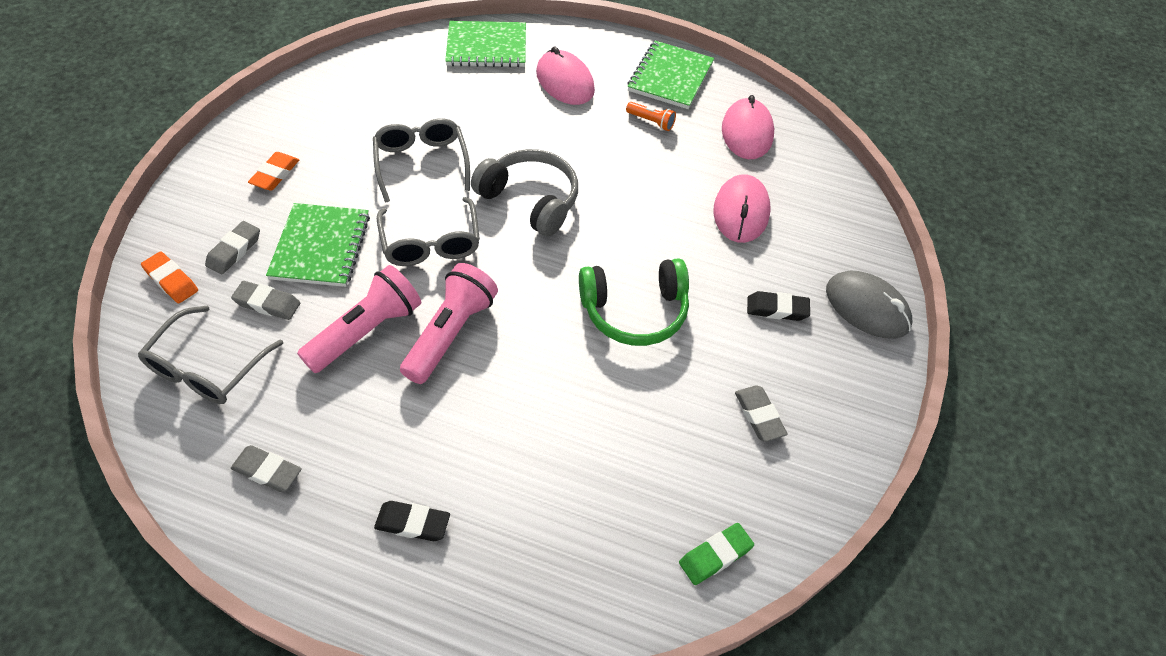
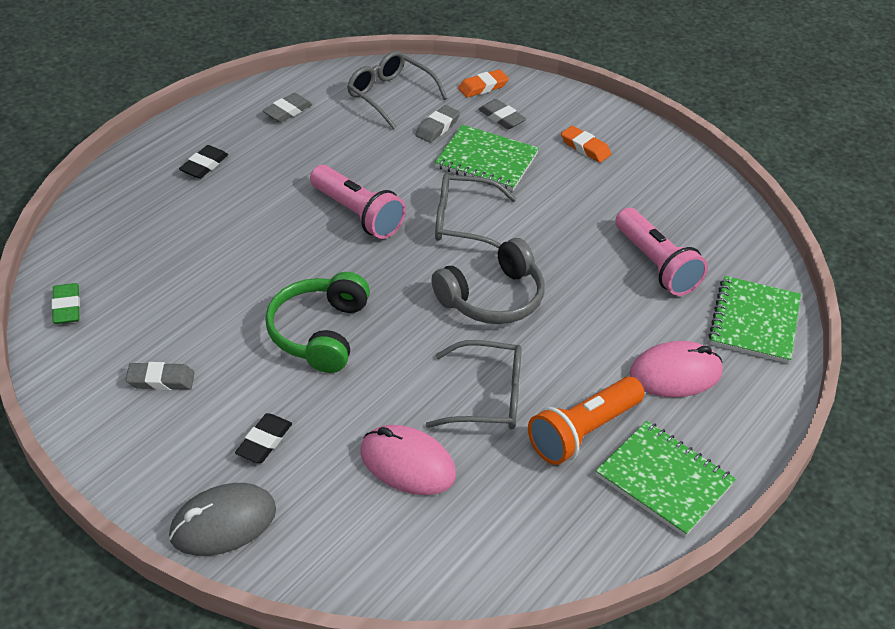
camera: 110 degrees right, 10 degrees down
pink flashlight [297,265,421,373] -> pink flashlight moved to [615,208,708,296]
grey glasses [373,118,470,203] -> grey glasses moved to [426,340,522,430]
orange flashlight [626,102,676,131] -> orange flashlight [528,376,644,465], size x2.04
pink mouse [722,95,774,159] -> none

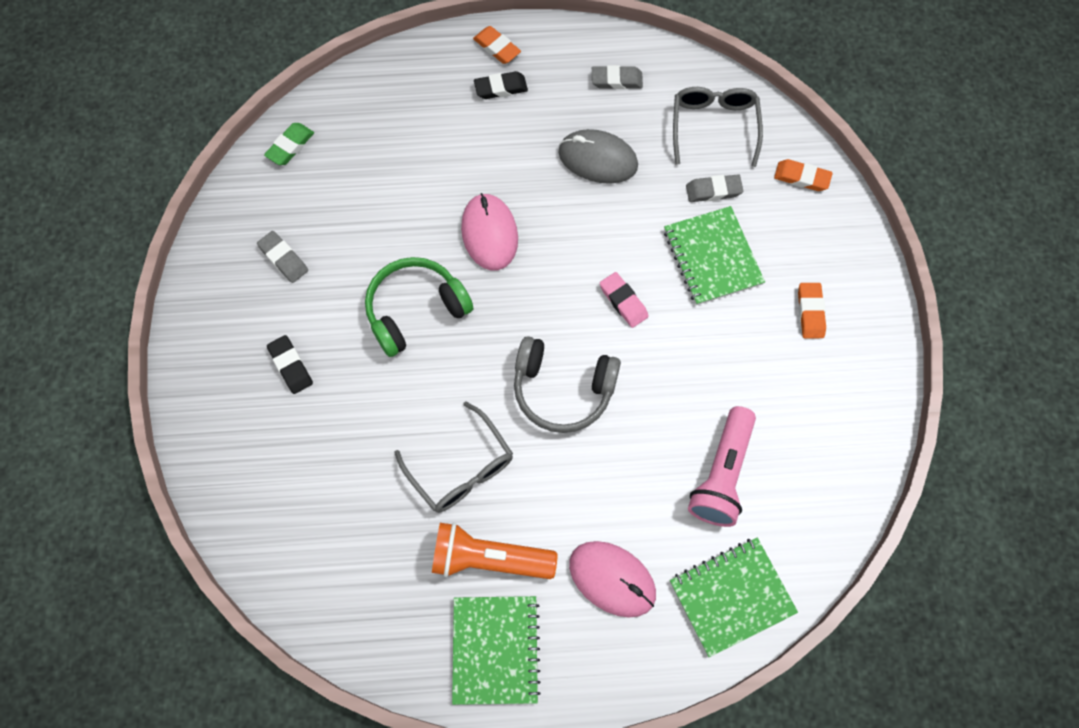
camera: 50 degrees right, 25 degrees up
grey mouse [169,483,276,556] -> grey mouse moved to [558,129,638,184]
black eraser [235,413,292,463] -> black eraser turned 75 degrees clockwise [267,335,313,394]
pink flashlight [310,165,406,239] -> none
pink mouse [361,425,456,495] -> pink mouse moved to [461,193,518,270]
grey glasses [435,173,516,249] -> pink eraser [600,272,649,328]
grey eraser [478,99,526,129] -> none
none -> orange eraser [473,26,521,64]

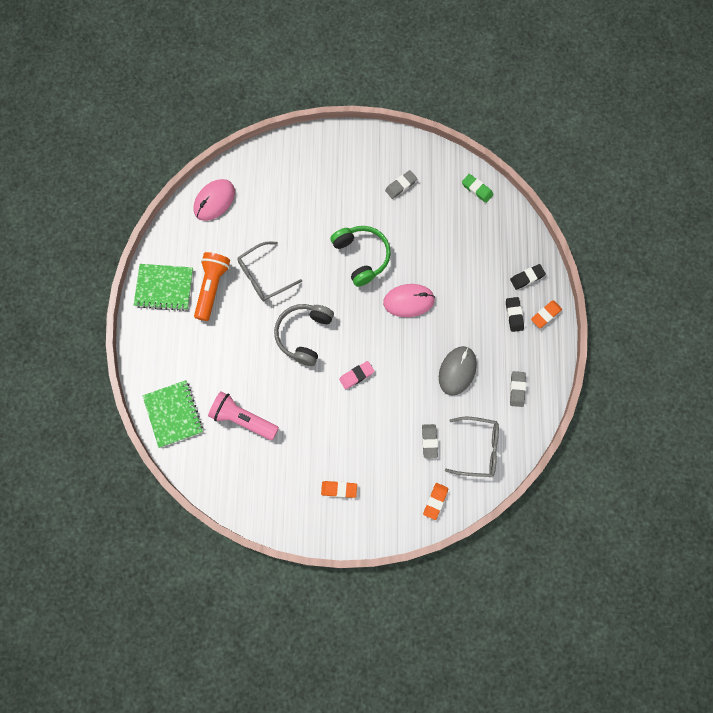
camera: 95 degrees right, 5 degrees up
black eraser [267,335,313,394] -> black eraser moved to [510,264,546,290]
pink mouse [569,541,656,617] -> pink mouse moved to [194,179,235,221]
green notebook [664,206,765,305] -> none

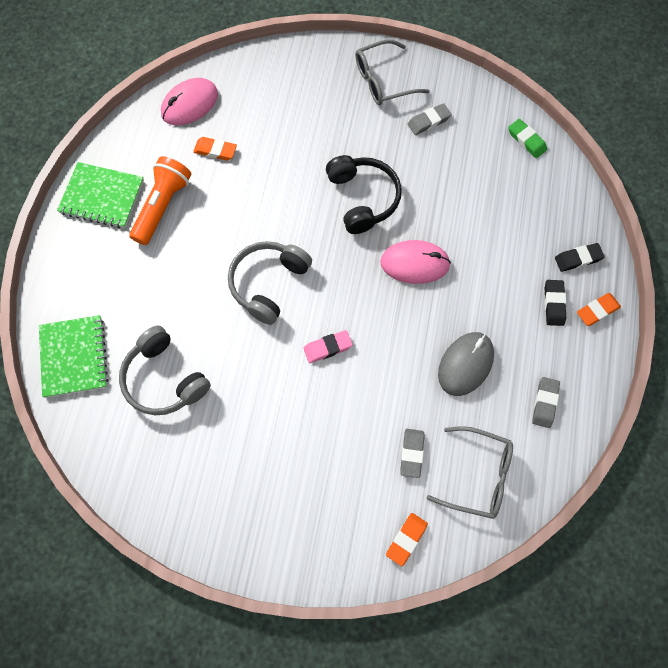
camera: 10 degrees right, 5 degrees down
pink flashlight [208,392,279,440] -> grey headphones [119,326,211,415]
grey glasses [237,242,302,301] -> grey glasses moved to [355,39,430,105]
orange eraser [321,481,357,498] -> orange eraser moved to [193,137,237,160]
green headphones [330,226,391,287] -> black headphones [326,155,402,234]

